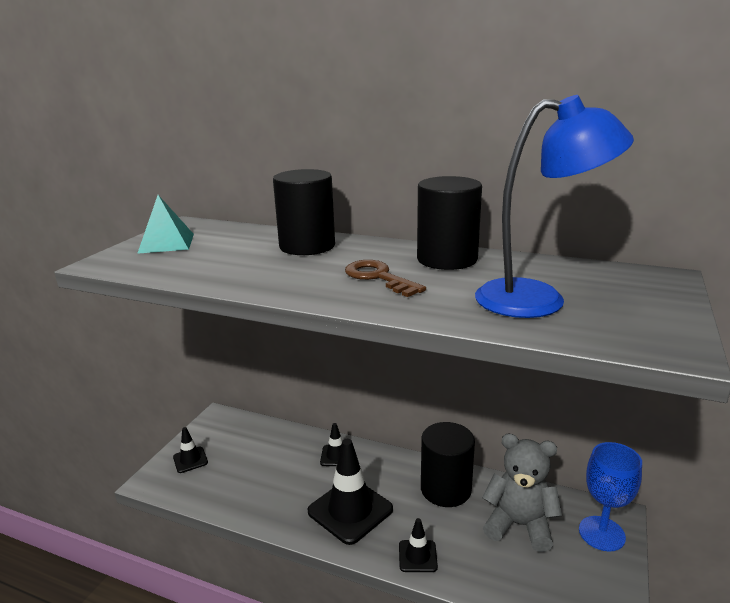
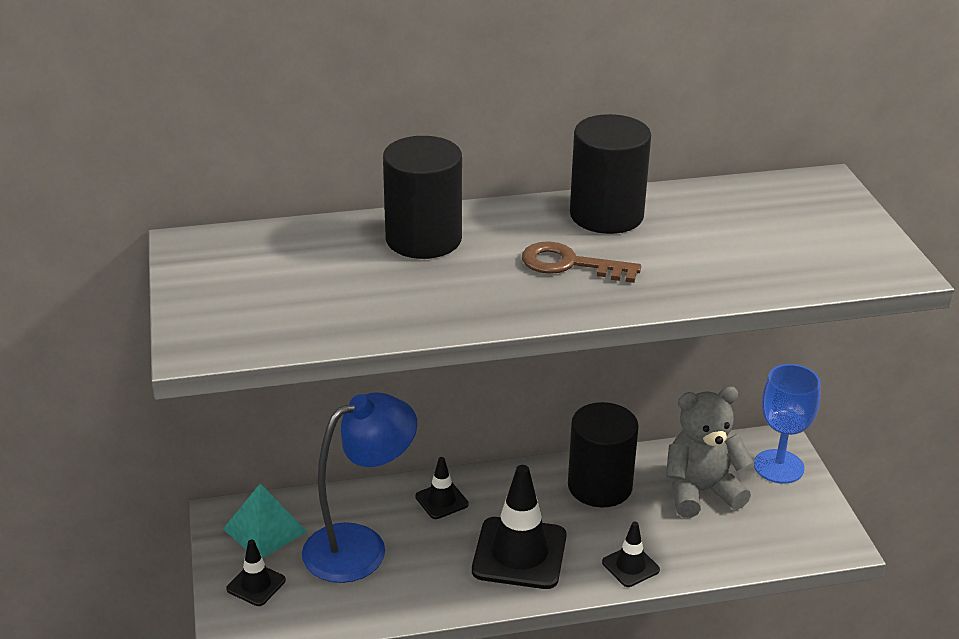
camera: 35 degrees left, 10 degrees up
turquoise pyramid [137,195,194,254] -> turquoise pyramid moved to [223,484,307,558]
blue lamp [475,95,634,318] -> blue lamp moved to [302,392,417,583]

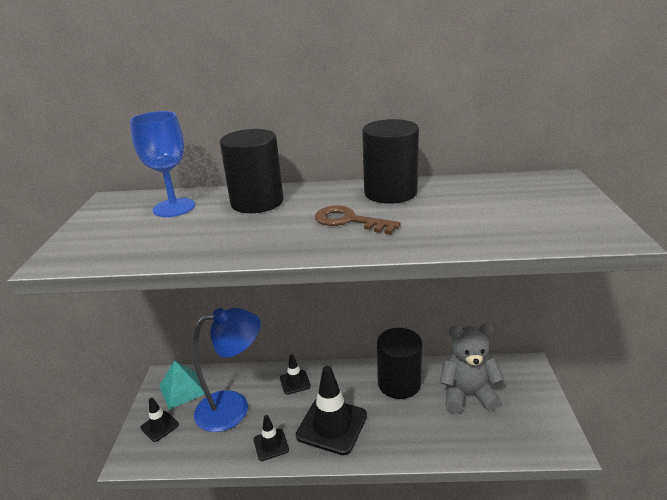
camera: 15 degrees right, 5 degrees down
black traffic cone [602,522,660,587] -> black traffic cone moved to [253,415,289,461]
blue goblet [754,364,821,484] -> blue goblet moved to [130,111,195,217]

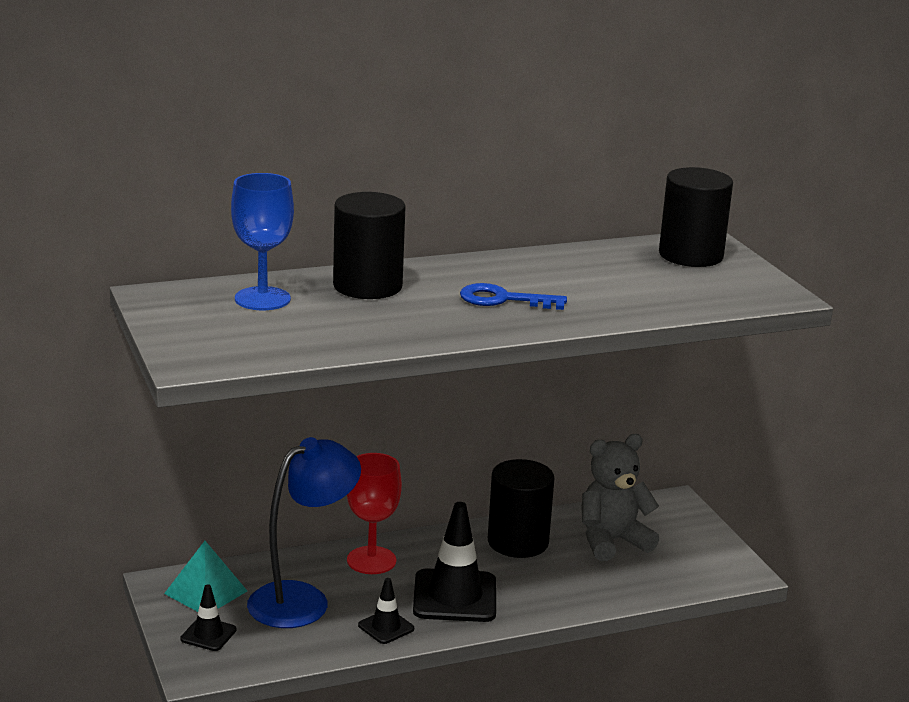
camera: 25 degrees left, 5 degrees down
black traffic cone [280,354,311,395] -> red goblet [347,453,402,574]
brown key [315,205,401,235] -> blue key [460,283,567,310]
black cylinder [362,119,419,204] -> black cylinder moved to [659,167,733,267]

